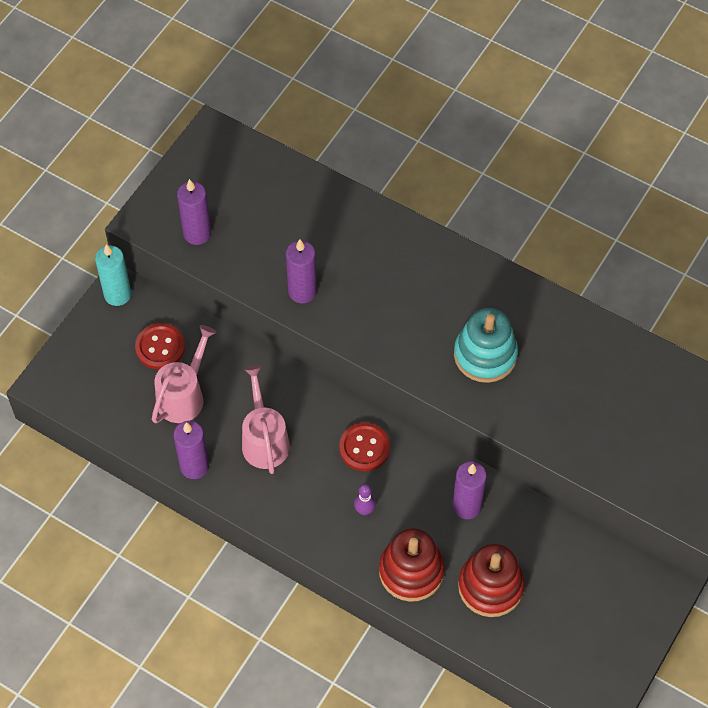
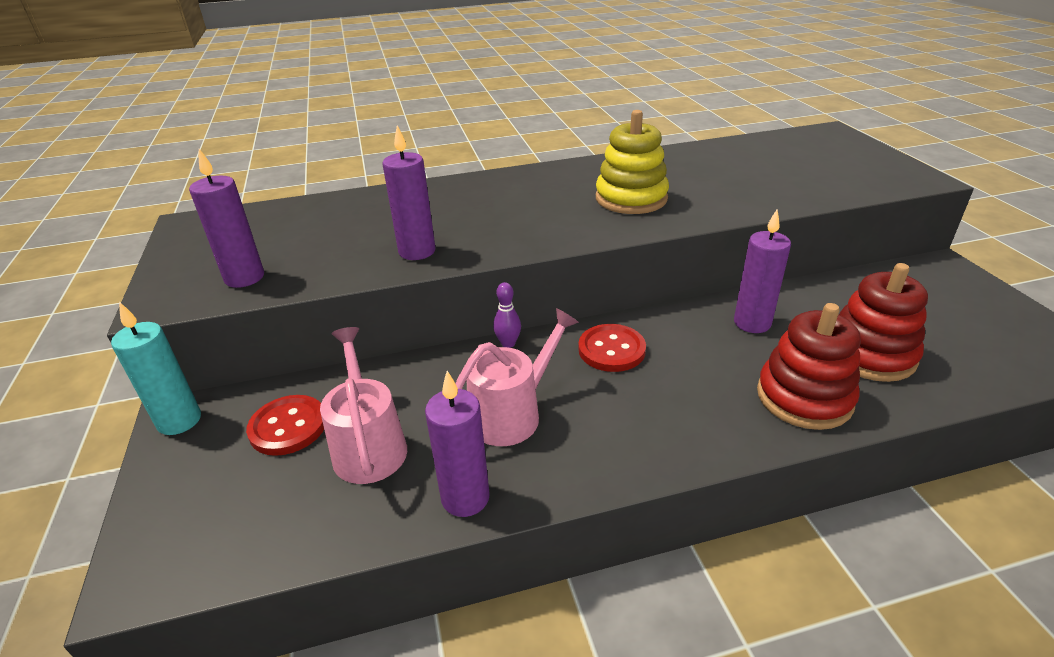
camera: 45 degrees left, 25 degrees down
pink watering can [242,365,290,474] -> pink watering can turned 105 degrees clockwise [455,308,579,446]
purple bowling pin [354,484,376,515] -> purple bowling pin moved to [493,282,521,348]
turquoise stacking toy [454,308,518,383] -> yellow stacking toy [596,110,669,214]

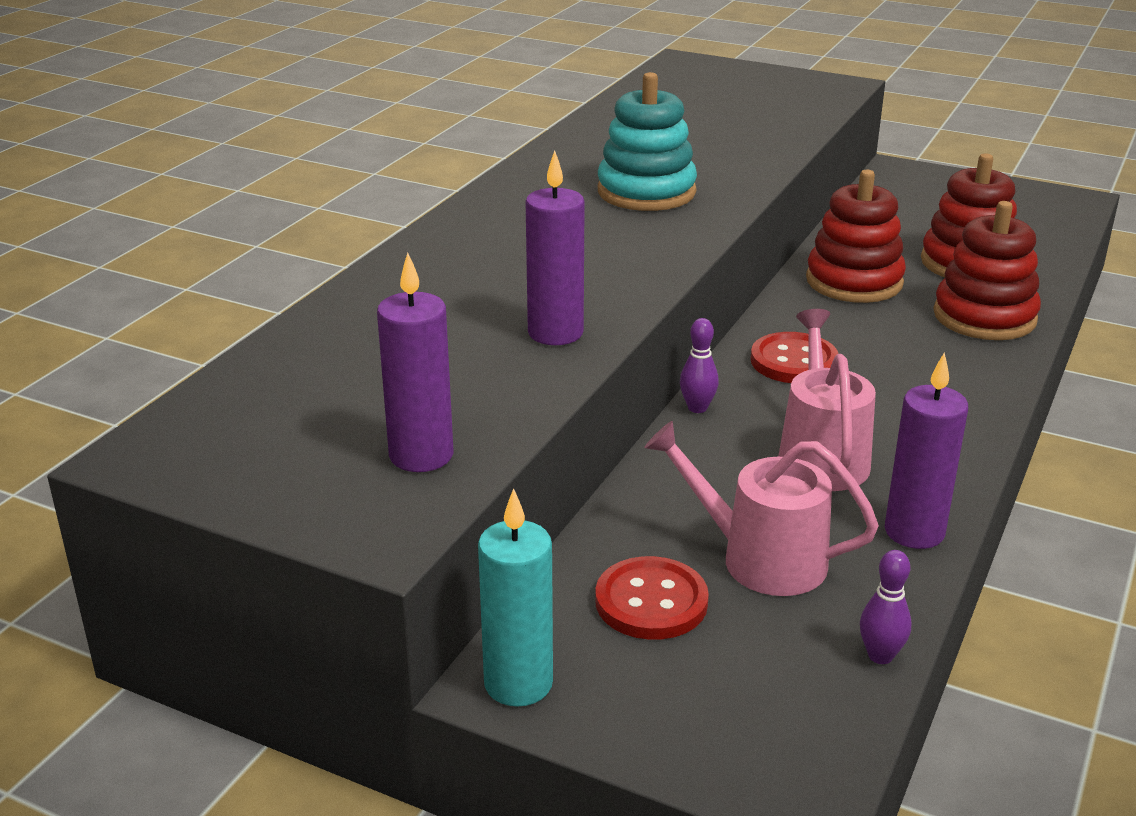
camera: 50 degrees left, 5 degrees down
yellow stacking toy [596,110,669,214] -> turquoise stacking toy [598,72,697,211]
purple candle [734,209,791,333] -> red stacking toy [806,170,906,303]
none -> purple bowling pin [860,550,912,664]

